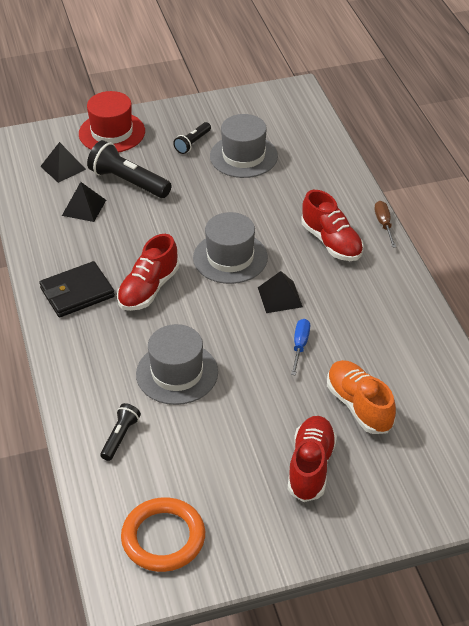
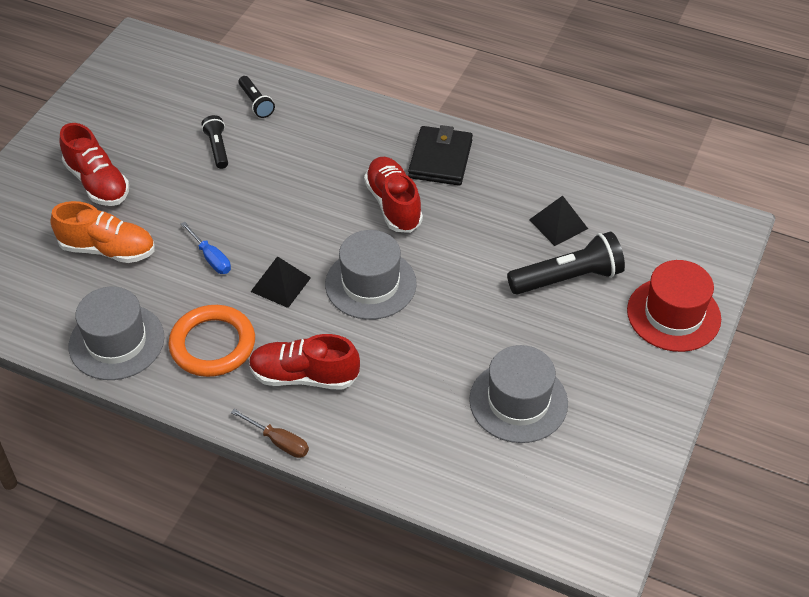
camera: 130 degrees right, 5 degrees up
black pyramid [40,142,86,183] -> none
orange ring [121,497,205,572] -> orange ring moved to [168,305,255,377]
grey hat [136,324,218,405] -> grey hat moved to [69,287,164,380]
black flashlight [173,122,211,154] -> black flashlight moved to [202,115,228,169]

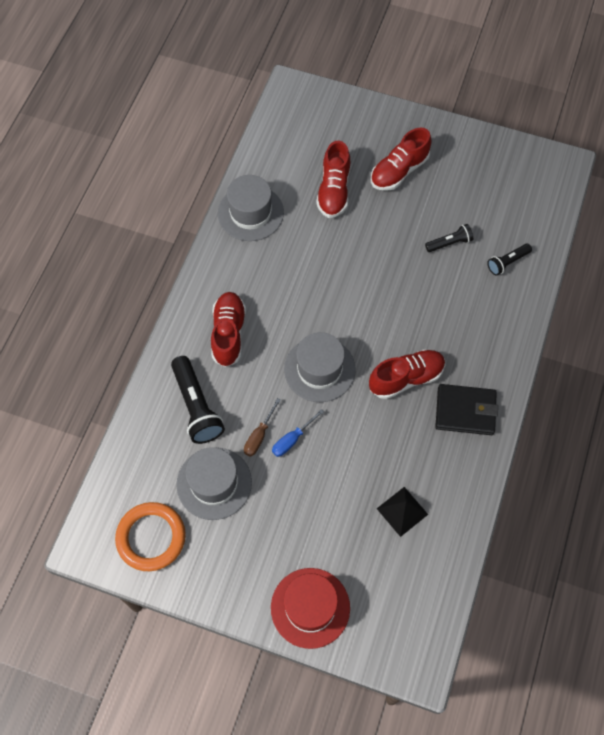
camera: 85 degrees right, 15 degrees up
orange shoe [50,201,155,263] -> red shoe [316,140,350,218]
orange ring [168,305,255,377] -> orange ring moved to [115,502,186,571]
blue screwdriver [181,222,231,274] -> blue screwdriver moved to [272,409,324,457]
brown screwdriver [231,409,309,458] -> brown screwdriver moved to [244,398,281,457]
black pyramid [251,256,311,308] -> none
black flashlight [507,232,625,295] -> black flashlight moved to [171,356,225,444]

